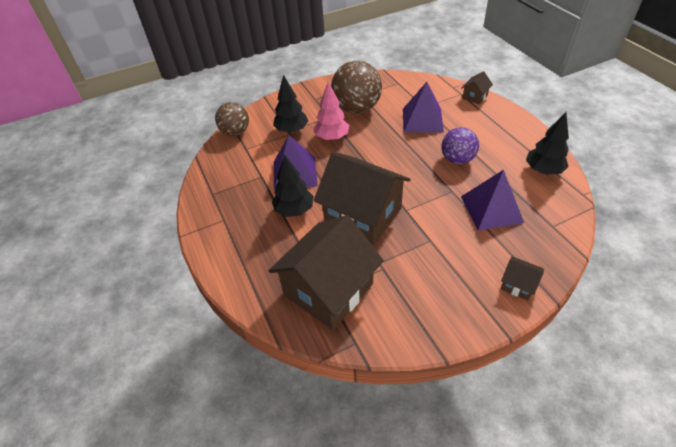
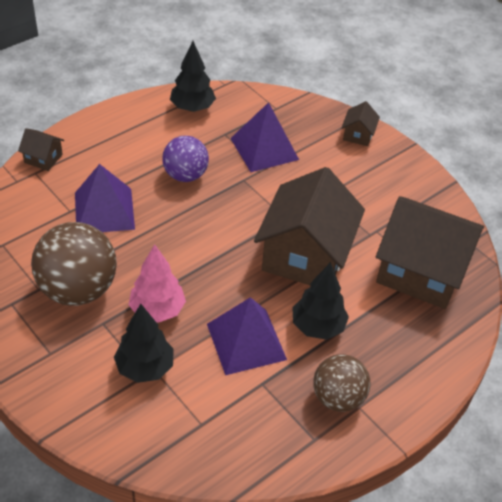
camera: 110 degrees left, 0 degrees up
brown ball [215,102,249,136] -> brown ball moved to [313,354,371,412]

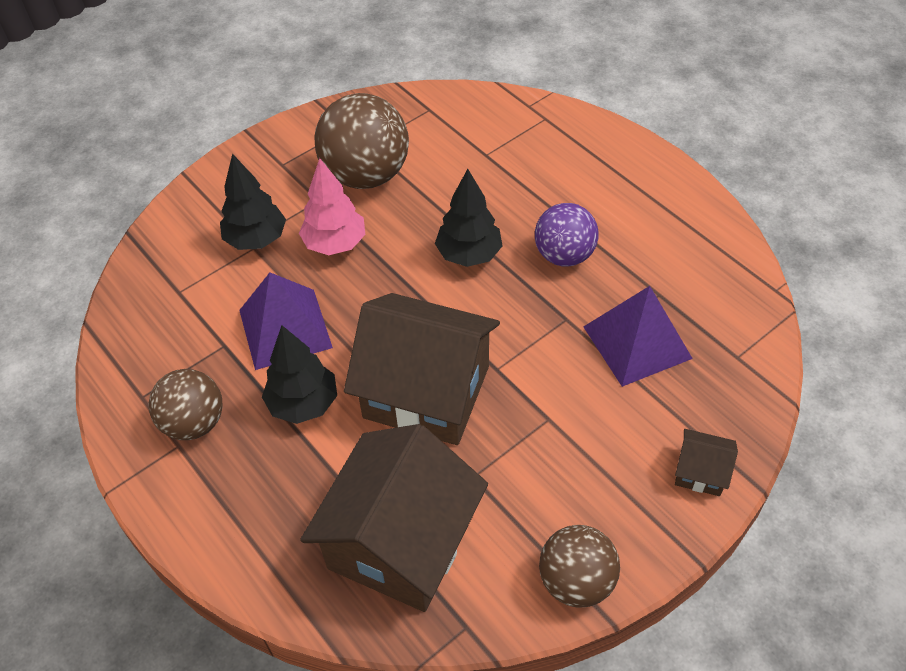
camera: 95 degrees right, 5 degrees up
brown house [18,128,64,171] -> none
purple pyramid [75,164,135,232] -> none
black tree [170,41,216,112] -> black tree moved to [435,169,503,267]
none -> brown ball [539,525,620,607]

